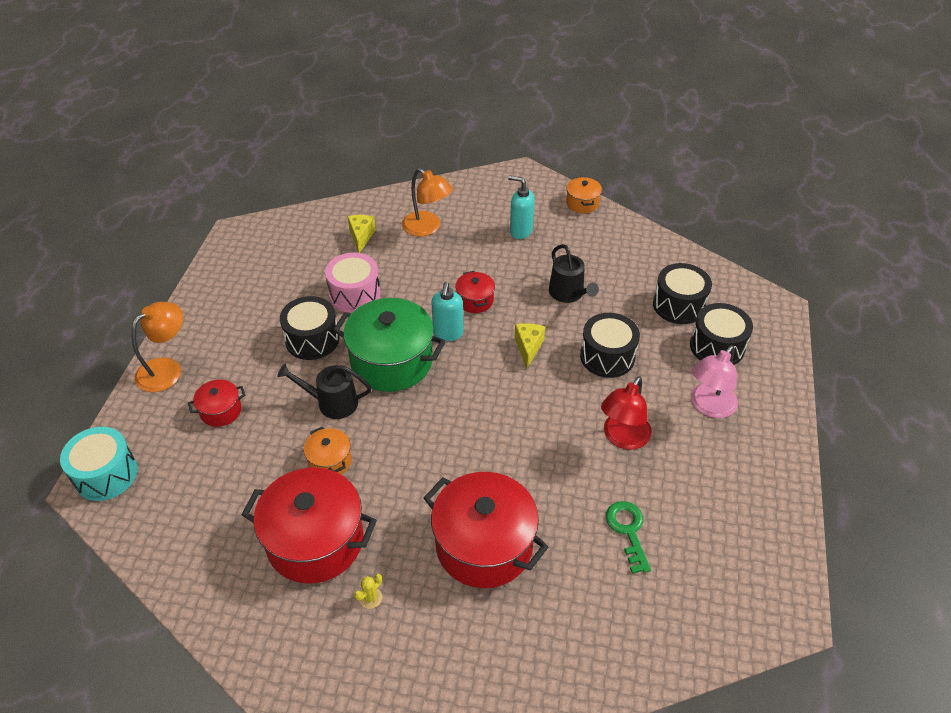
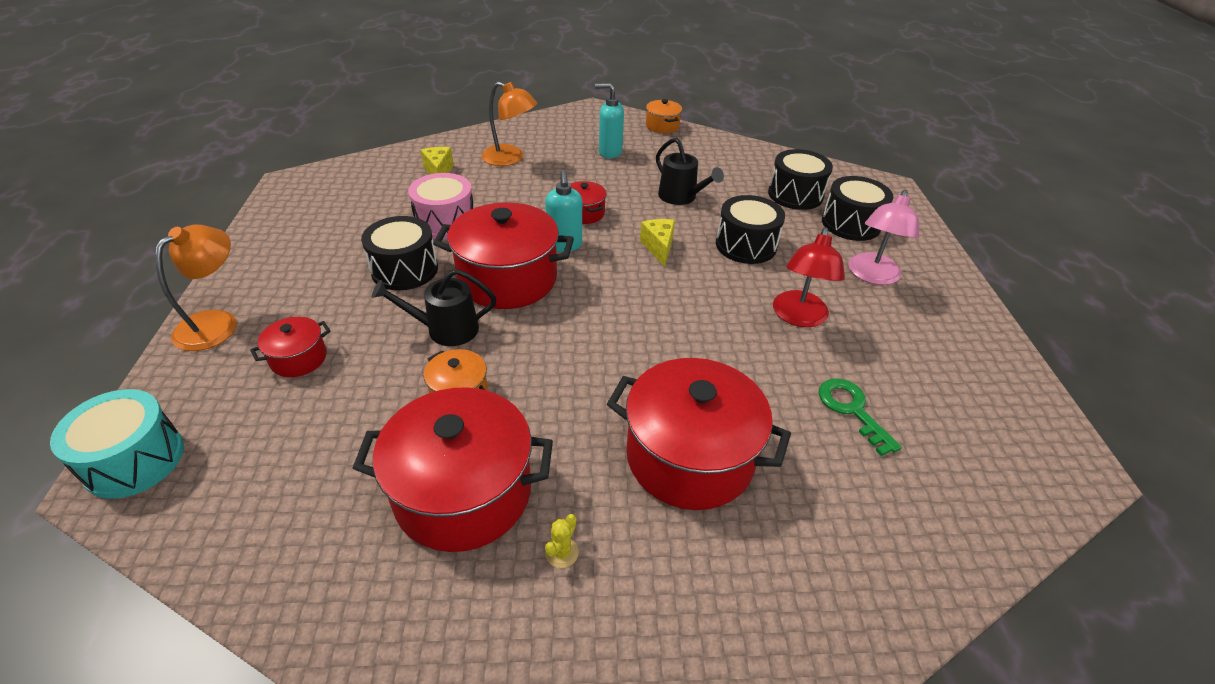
camera: 15 degrees left, 5 degrees down
green pot [333,298,446,392] -> red pot [433,202,574,309]

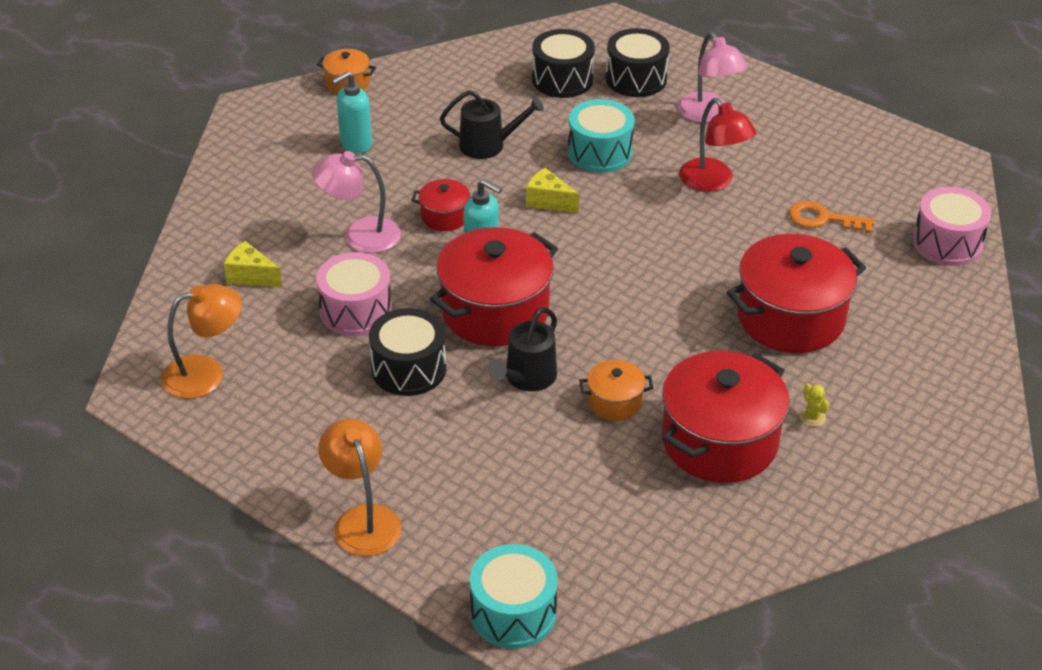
camera: 50 degrees left, 0 degrees up
red pot [250,317,331,377] -> none
orange lamp [481,82,538,166] -> orange lamp moved to [161,284,242,399]
black drum [716,195,785,264] -> turquoise drum [568,99,635,173]
green key [819,378,902,456] -> orange key [789,201,875,233]
none -> pink lamp [312,151,401,253]
none -> pink drum [913,187,991,266]

